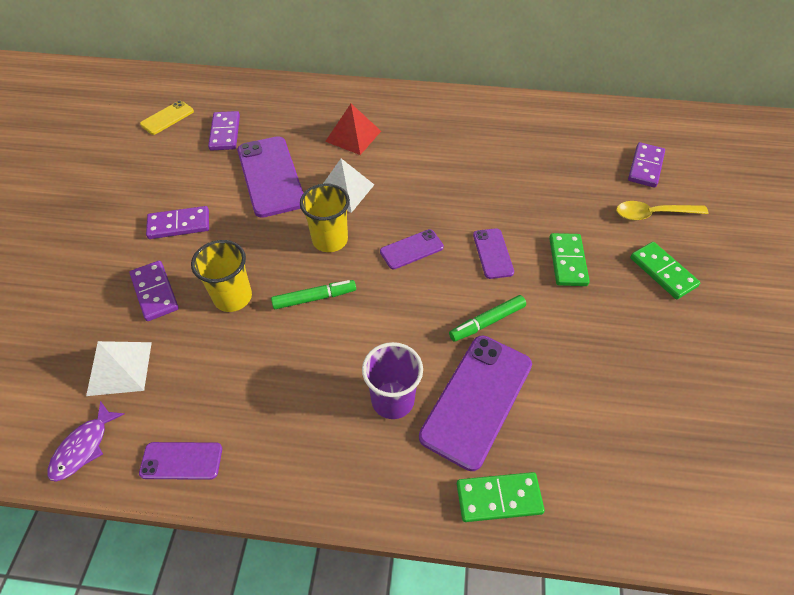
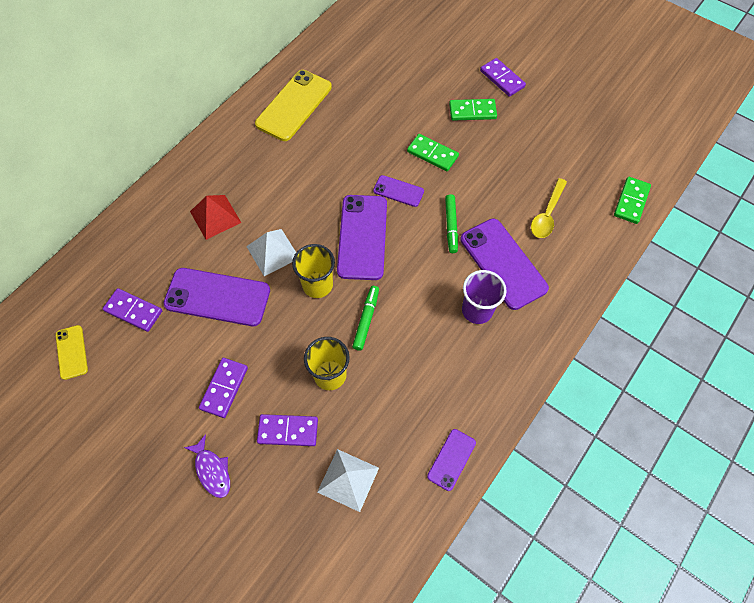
camera: 60 degrees left, 10 degrees up
purple fish [47,401,124,482] -> purple fish moved to [184,434,230,498]
purple phone [380,229,444,269] -> purple phone [337,195,387,280], size x1.91
green domino [457,472,545,522] -> green domino moved to [614,177,651,224]
yellow spoon [616,201,709,220] -> yellow spoon moved to [531,178,567,238]
purple domino [628,142,665,188] -> purple domino moved to [480,58,526,97]
none -> yellow phone [255,70,332,141]

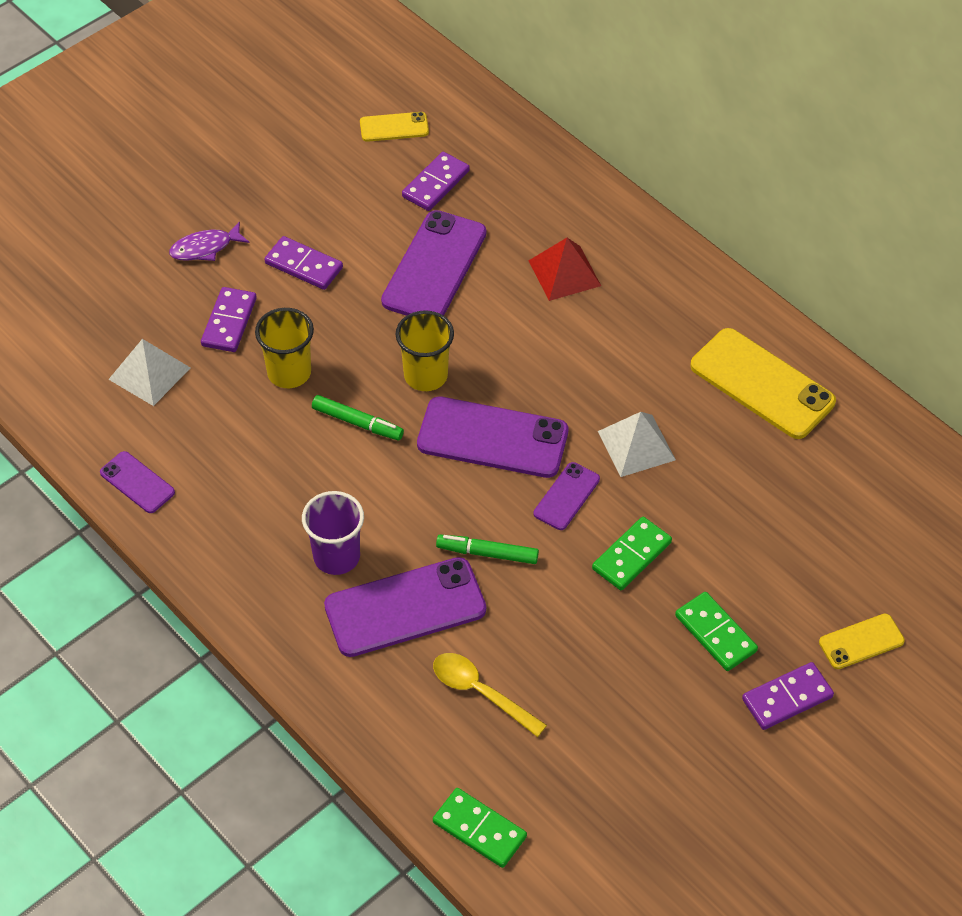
camera: 100 degrees right, 10 degrees down
white pyramid [246,229,296,276] -> white pyramid moved to [598,412,676,477]
green domino [449,99,497,121] -> green domino turned 45 degrees counterclockwise [675,592,758,671]
none -> yellow phone [819,614,905,669]

